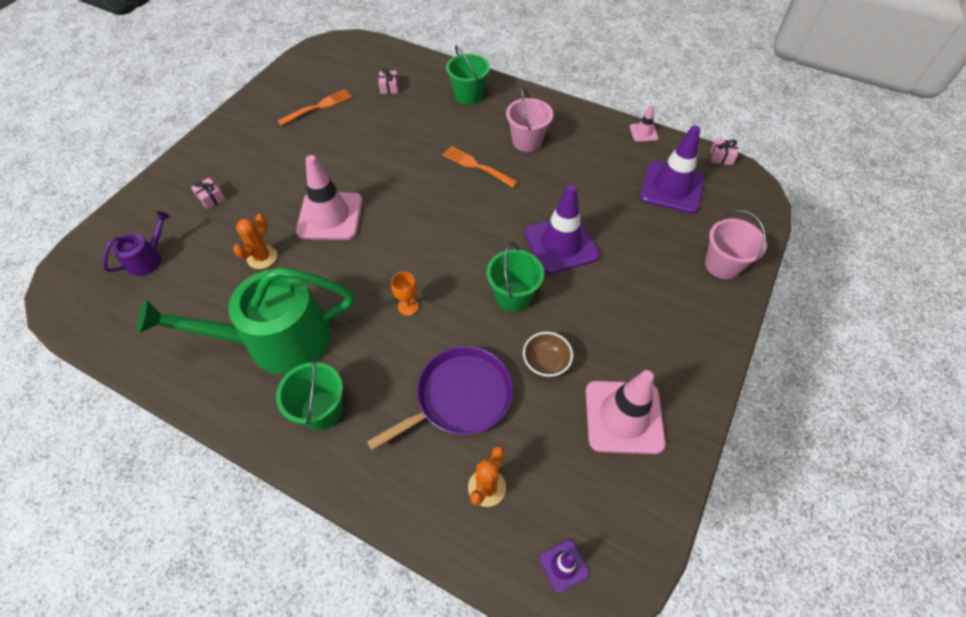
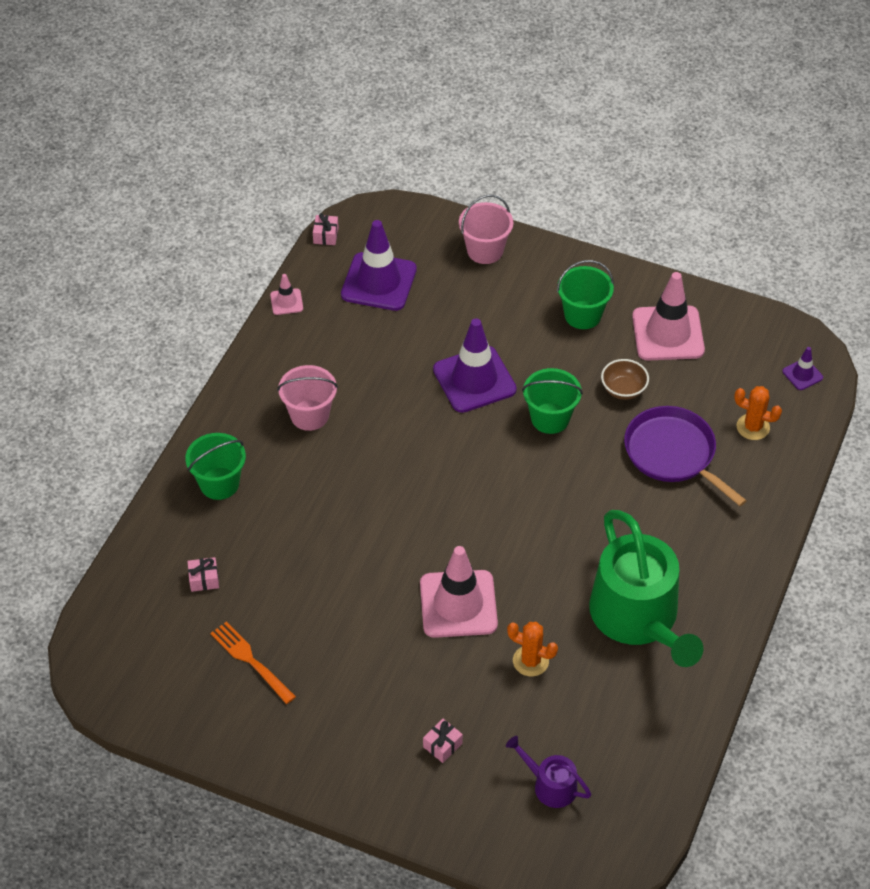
camera: 95 degrees left, 5 degrees down
green bucket [276,358,343,430] -> green bucket moved to [557,260,614,329]
orange goblet [391,272,419,316] -> none
orange fork [442,146,518,188] -> none

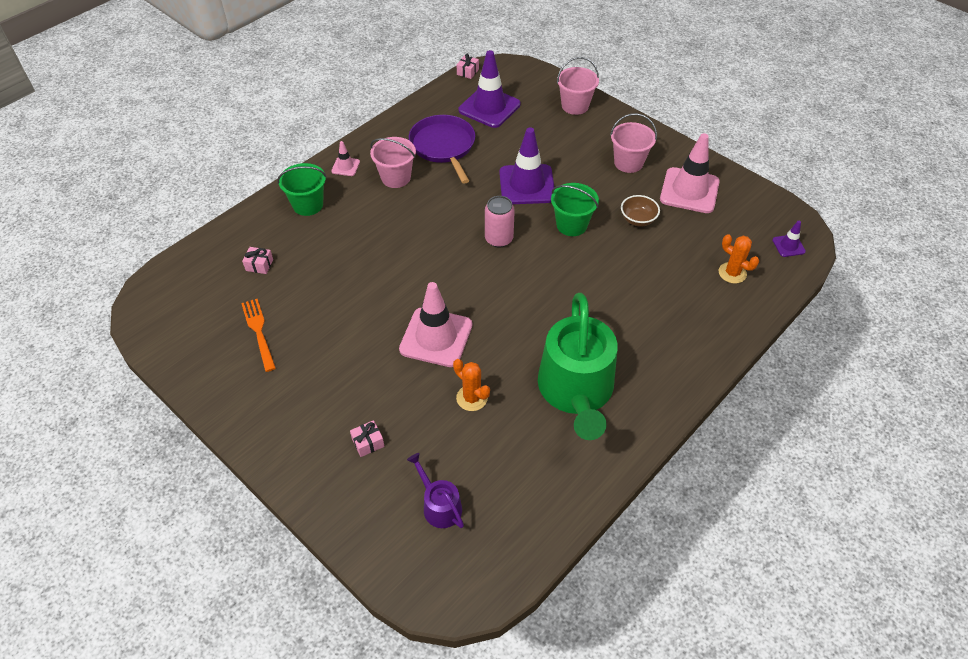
camera: 20 degrees right, 0 degrees up
pink traffic cone [270,274,303,315] -> pink traffic cone moved to [331,141,360,176]
green bucket [557,260,614,329] -> pink bucket [610,113,657,173]
purple pan [624,406,747,506] -> purple pan moved to [409,115,475,184]
none -> pink can [485,196,515,248]

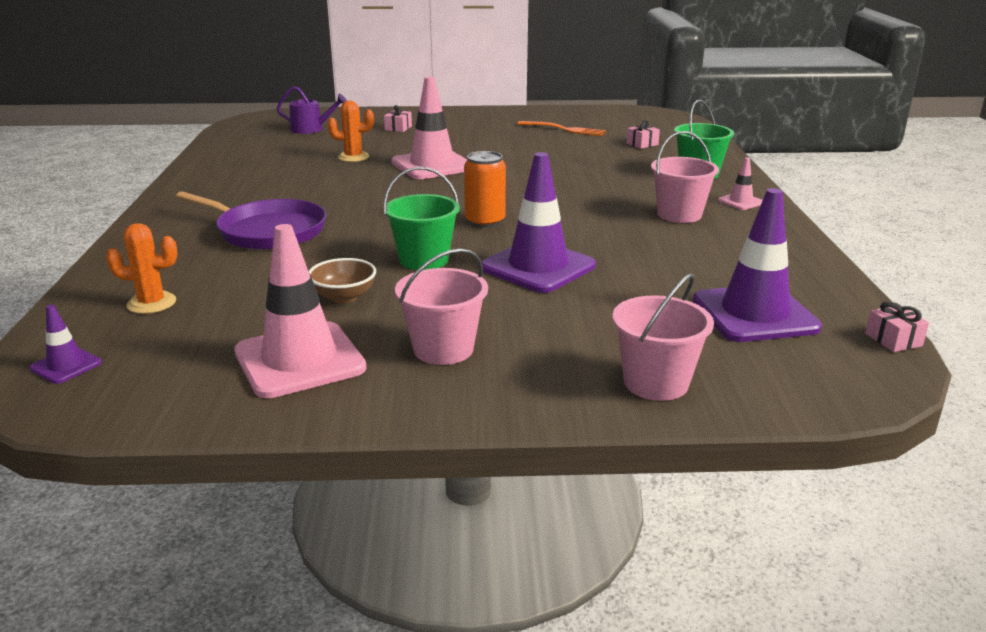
camera: 135 degrees right, 25 degrees down
purple pan [409,115,475,184] -> purple pan moved to [176,191,326,250]
pink can [485,196,515,248] -> orange can [464,151,506,228]
green watering can [538,293,618,440] -> none

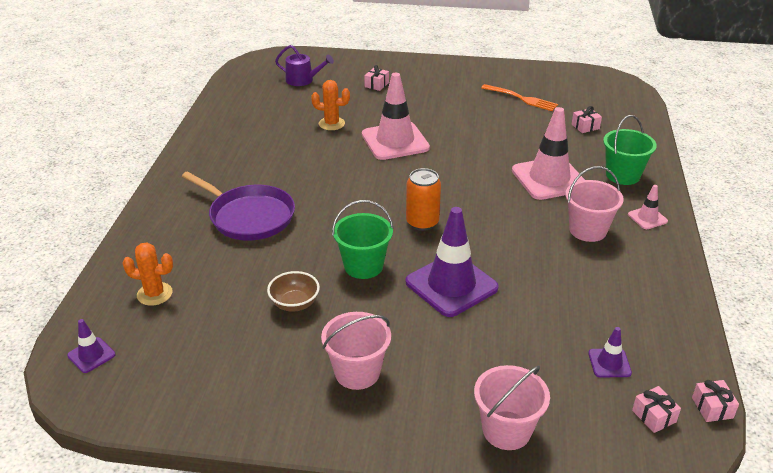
camera: 10 degrees right, 10 degrees up
pink traffic cone [234,224,367,398] -> pink traffic cone moved to [512,107,585,200]
purple traffic cone [693,188,822,342] -> purple traffic cone [588,327,632,378], size x0.46
none -> pink gift [632,386,681,433]

